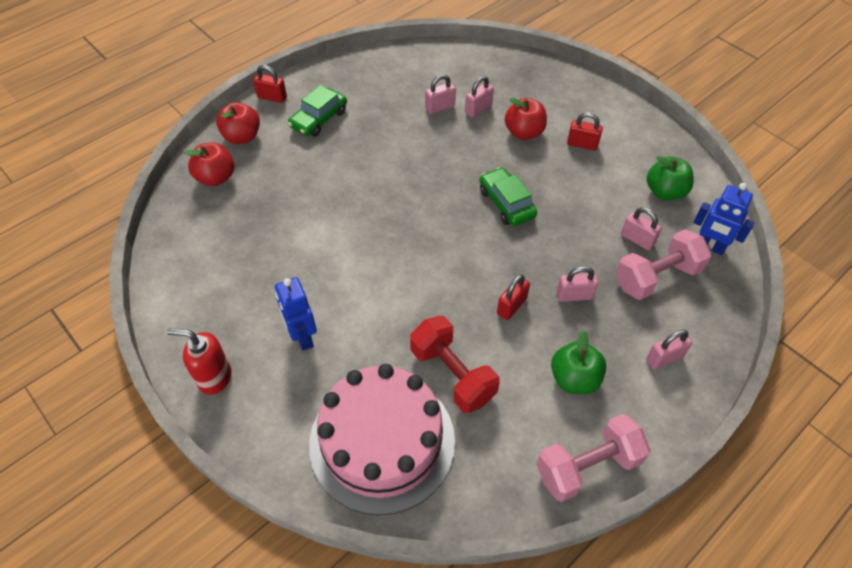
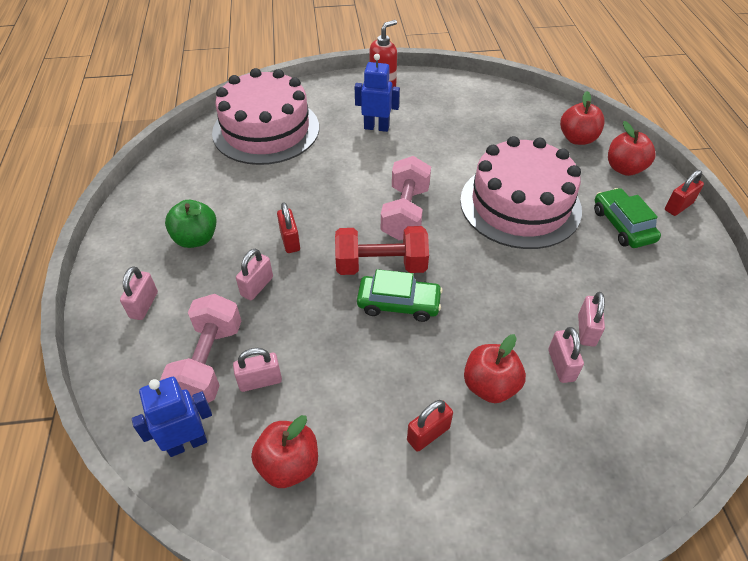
camera: 125 degrees right, 5 degrees down
red dumbbell [410,316,500,413] -> red dumbbell moved to [335,226,429,275]
pink dumbbell [537,414,651,502] -> pink dumbbell moved to [381,156,431,240]
green apple [647,156,694,200] -> red apple [251,415,318,488]
none -> pink cake [460,136,582,249]

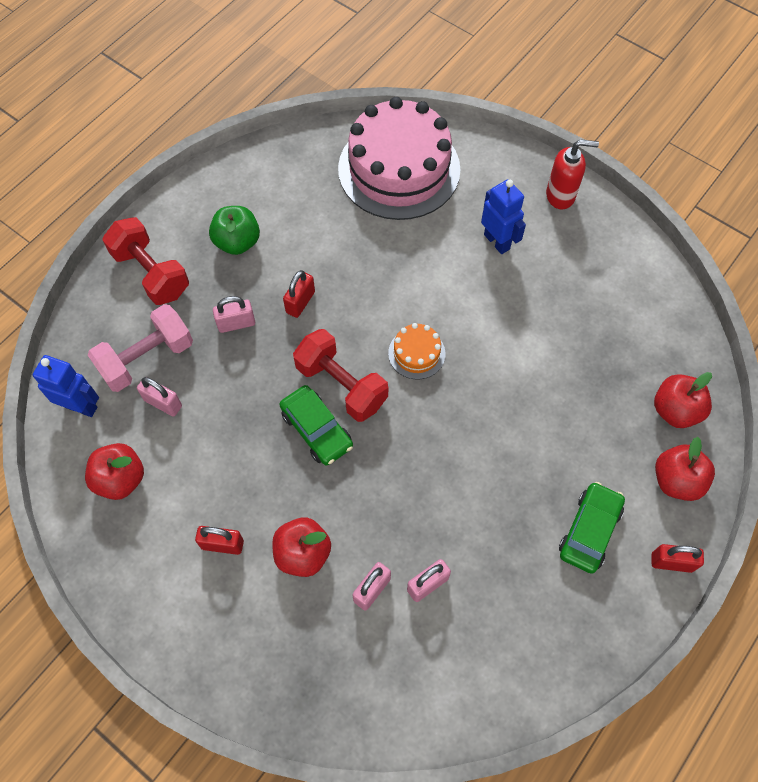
camera: 45 degrees right, 15 degrees up
pink padlock [120,266,158,320] -> red dumbbell [102,217,189,305]
pink dumbbell [381,156,431,240] -> orange cake [388,323,445,380]
pink cake [460,136,582,249] -> none

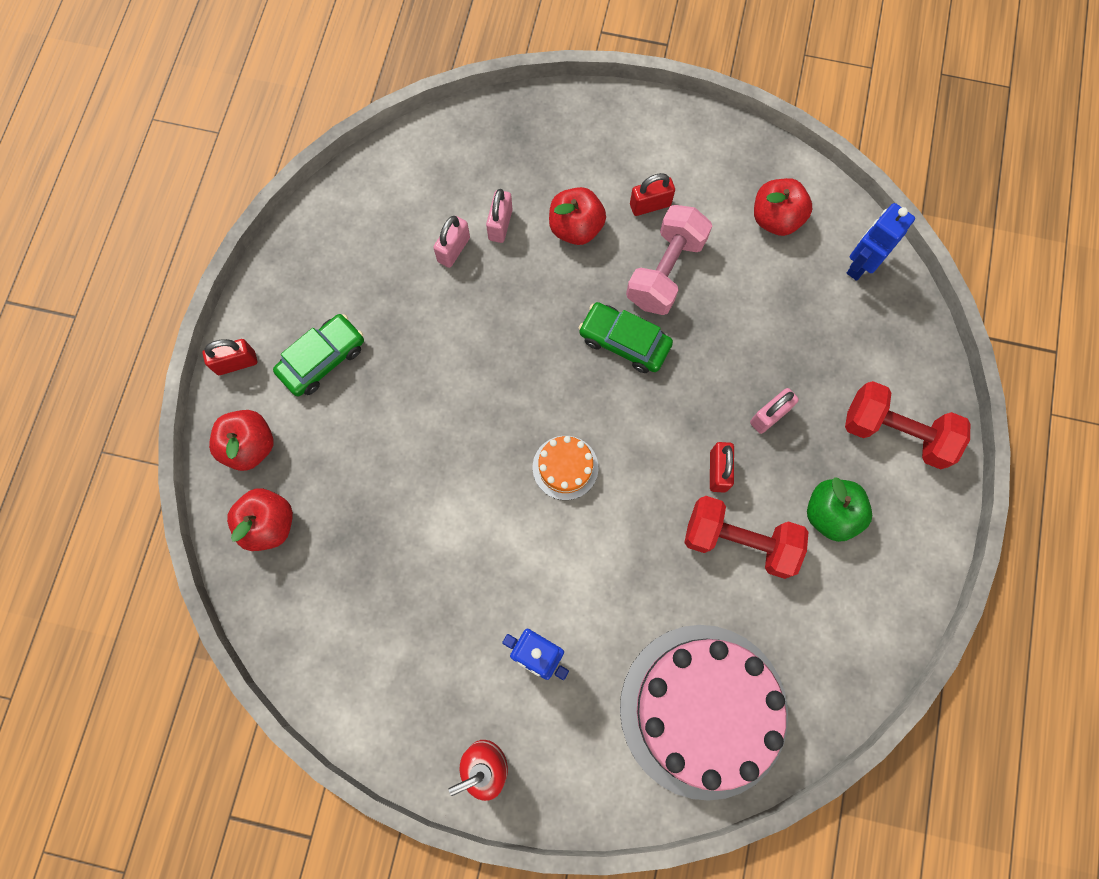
camera: 155 degrees right, 10 degrees up
blue robot [33,355,99,417] -> blue robot turned 135 degrees clockwise [847,203,915,281]
pink dumbbell [88,304,193,392] -> pink dumbbell moved to [626,205,712,315]
pink padlock [137,377,182,417] -> none
red dumbbell [293,329,388,422] -> red dumbbell moved to [684,496,808,579]
green car [559,482,625,574] -> green car turned 135 degrees counterclockwise [273,314,364,396]

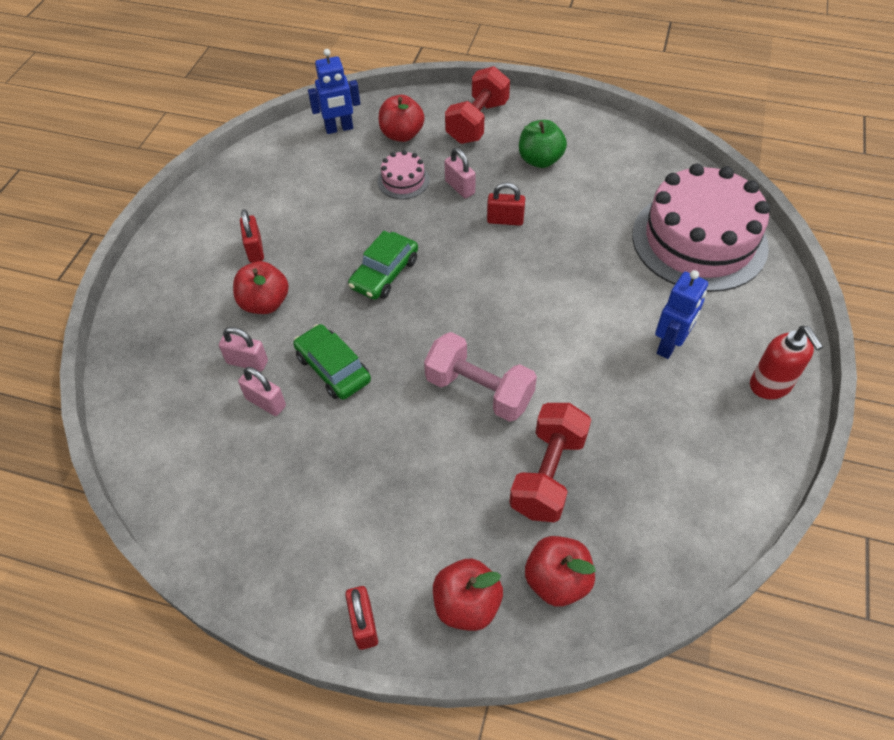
camera: 85 degrees left, 20 degrees down
green car [273,314,364,396] -> green car moved to [293,324,371,400]
orange cake [533,436,598,500] -> none
pink dumbbell [626,205,712,315] -> pink dumbbell moved to [424,332,537,422]
red dumbbell [684,496,808,579] -> red dumbbell moved to [509,403,591,522]
red apple [754,178,812,236] -> red apple moved to [379,95,425,142]
blue robot [847,203,915,281] -> blue robot turned 60 degrees counterclockwise [308,49,360,134]
none -> pink cake [377,150,430,199]

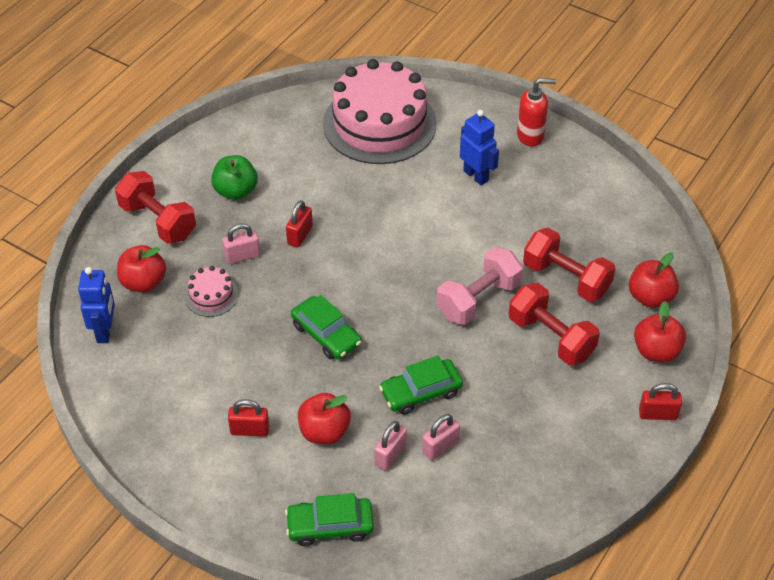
camera: 75 degrees left, 5 degrees down
none -> green car [285,493,374,546]
none -> red dumbbell [509,283,600,365]

